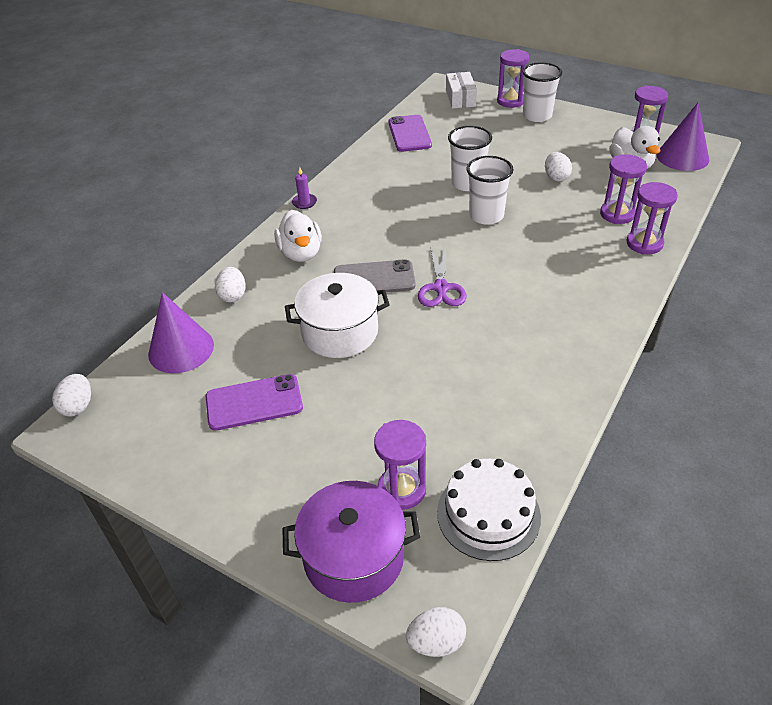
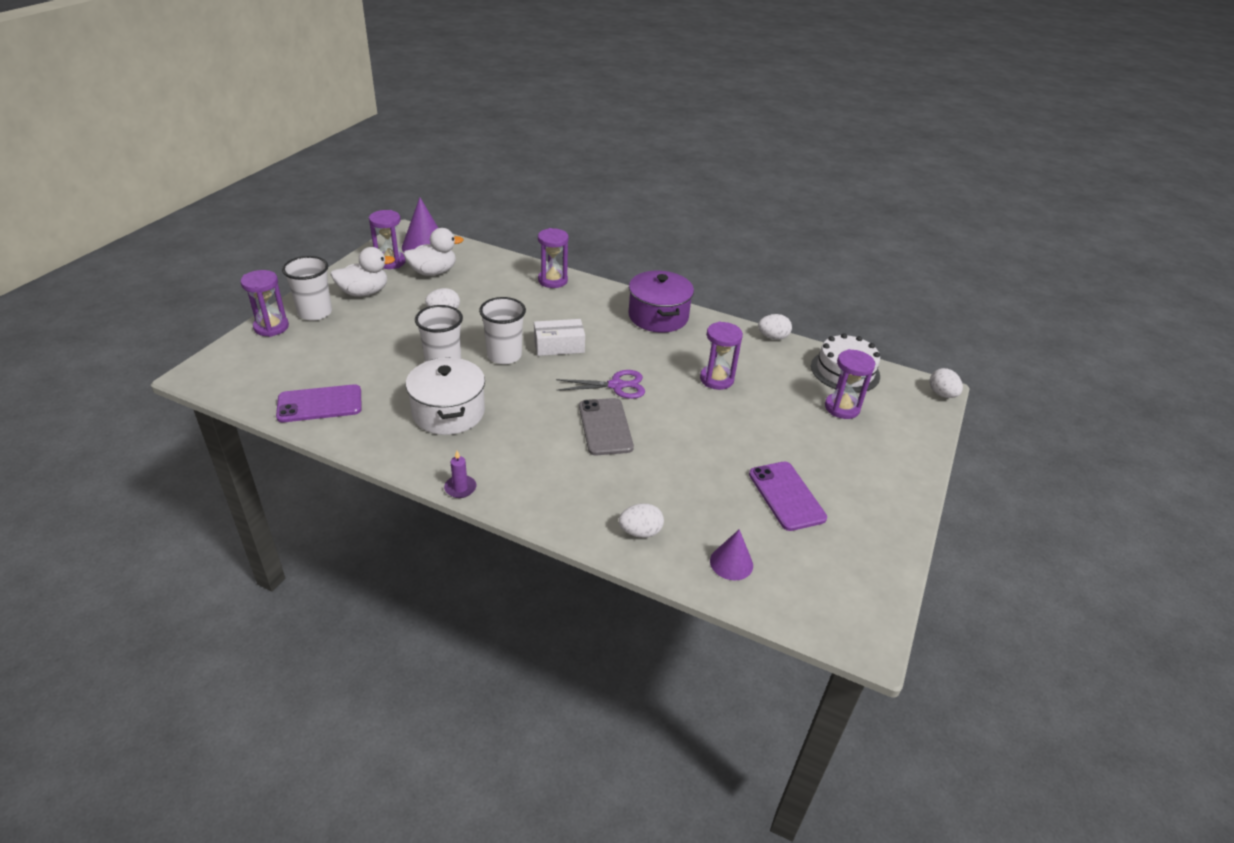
camera: 100 degrees left, 5 degrees down
white egg [52,374,91,417] -> white egg moved to [758,314,792,340]
purple cone [148,292,214,373] -> purple cone [710,529,753,581], size x0.61
white duck [274,210,322,262] -> white duck moved to [330,247,395,297]
purple pot [282,481,420,603] -> purple pot moved to [628,271,694,333]
white pot [285,273,390,358] -> white pot moved to [406,357,485,435]
white box [446,72,477,109] -> white box moved to [534,319,585,356]
purple hourglass [600,154,647,224] -> purple hourglass moved to [700,322,743,390]

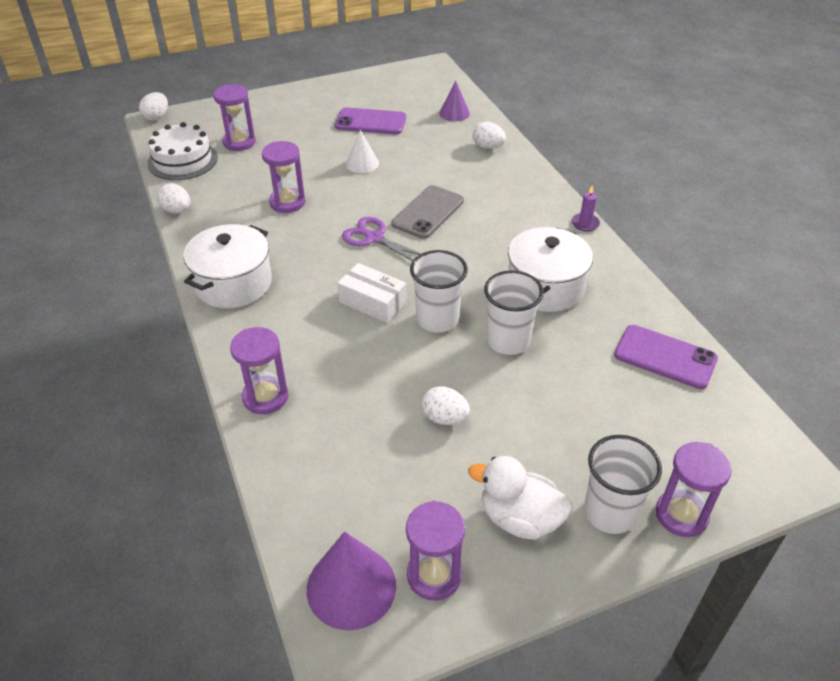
camera: 135 degrees left, 5 degrees up
white duck [403,228,463,276] -> none
purple pot [628,271,694,333] -> white pot [183,224,272,308]
purple phone [749,462,827,531] -> purple phone turned 75 degrees clockwise [335,107,406,134]
none -> white cone [346,130,379,173]

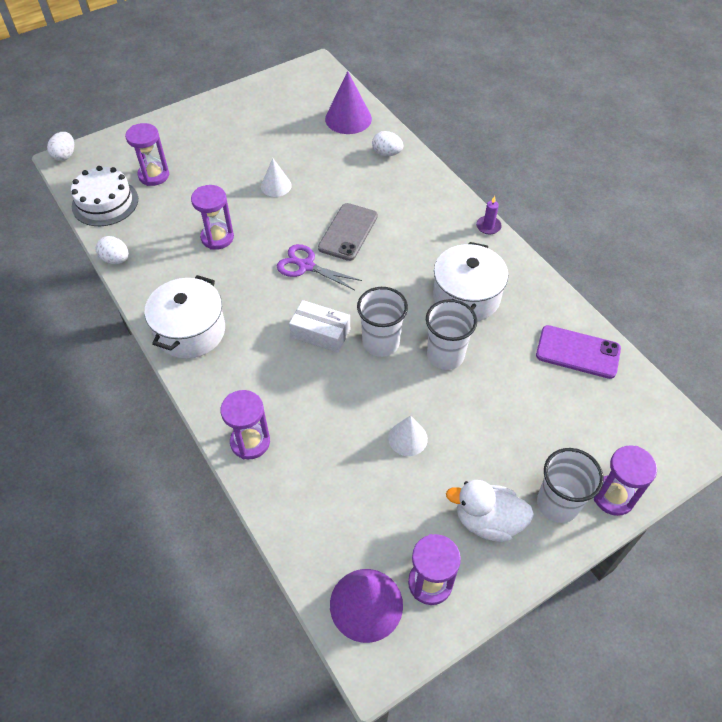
camera: 10 degrees left, 10 degrees up
purple phone [335,107,406,134] -> none
white egg [422,386,470,425] -> white cone [388,415,428,456]
purple cone [439,81,470,121] -> purple cone [325,71,372,134], size x1.63

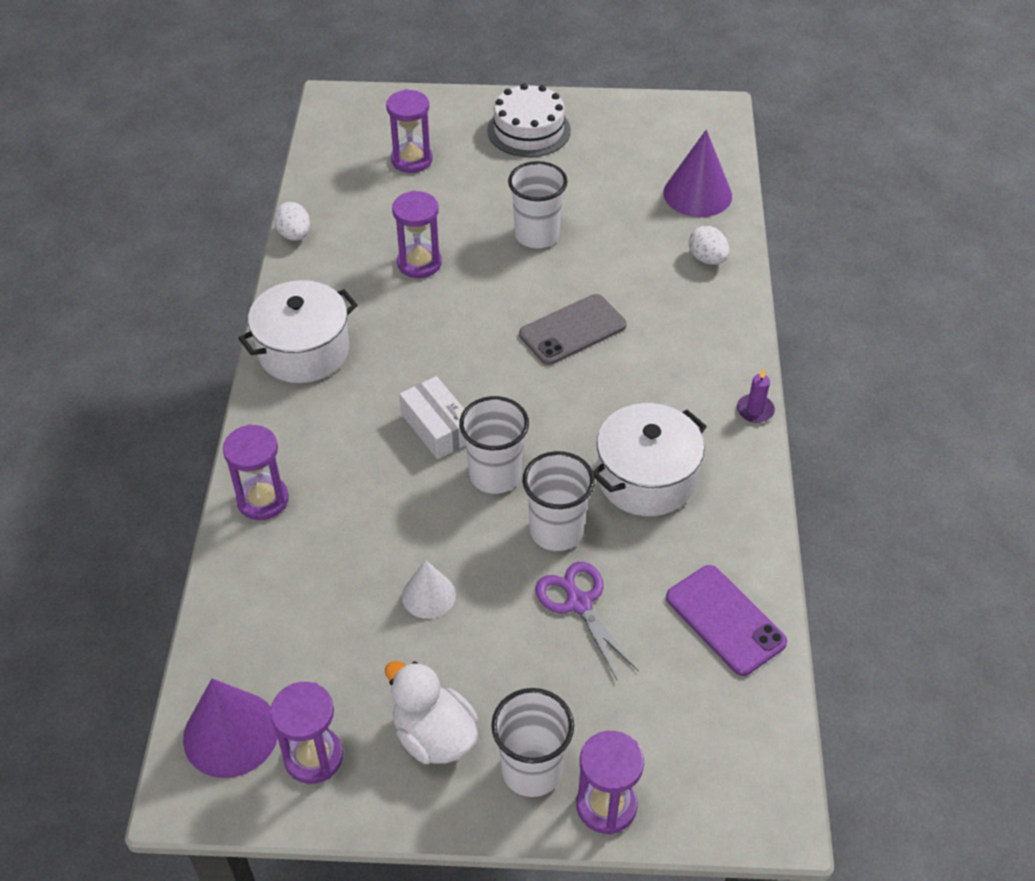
camera: 35 degrees right, 5 degrees down
white egg [47,132,74,161] -> none
white cake [71,166,138,226] -> white cake moved to [487,83,571,157]
white cone [261,158,292,197] -> white cup [508,161,568,248]
purple scissors [277,244,362,290] -> purple scissors moved to [535,562,639,680]

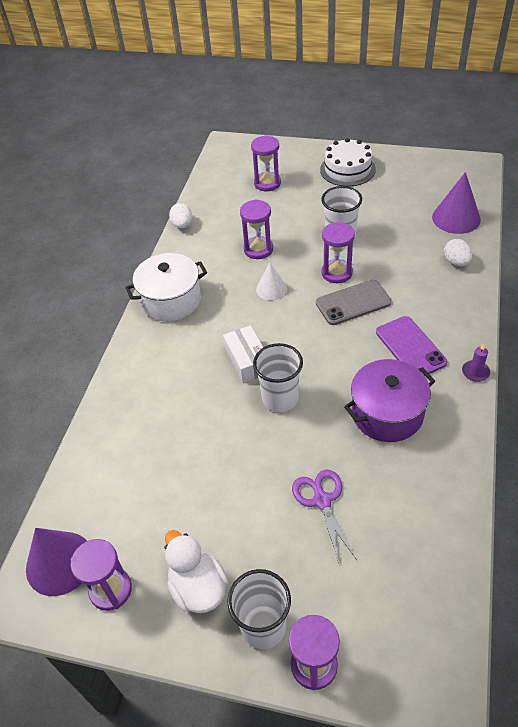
camera: 15 degrees right, 0 degrees up
purple hourglass [223,424,289,520] -> purple hourglass moved to [322,222,355,283]
white cone [402,560,456,619] -> white cone moved to [256,263,287,300]
white cup [523,451,595,551] -> none
white pot [593,403,707,516] -> purple pot [344,359,435,442]
purple phone [666,565,787,676] -> purple phone moved to [376,316,447,376]

